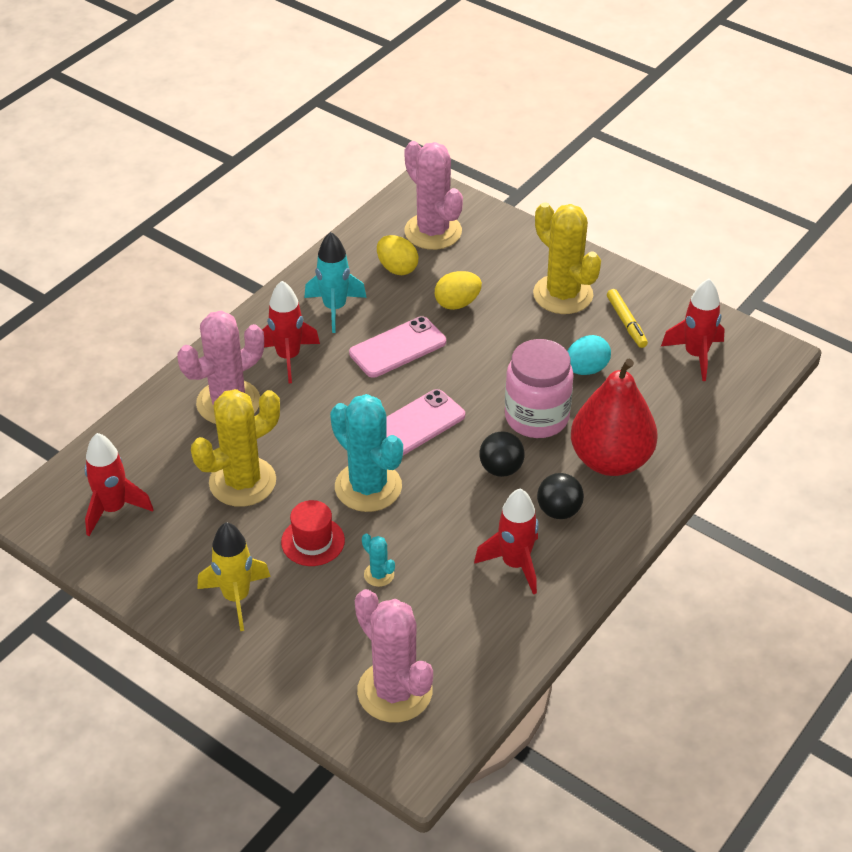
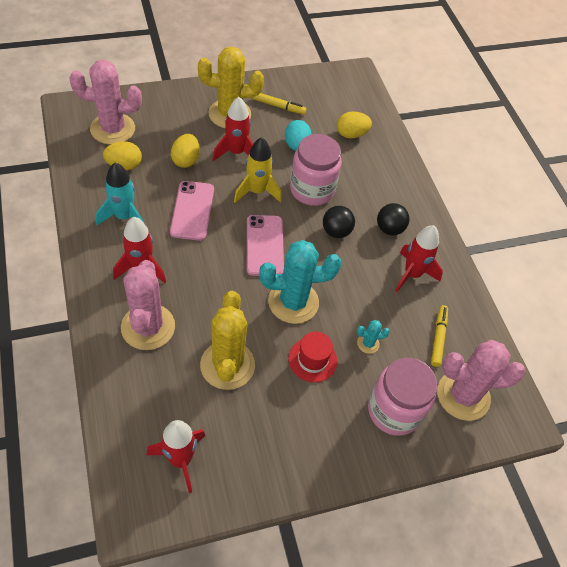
camera: 60 degrees left, 10 degrees up
yellow rocket [197,522,271,631] -> yellow rocket moved to [234,137,282,203]
red pear [571,359,658,476] -> none
red rocket [661,279,725,381] -> red rocket moved to [213,97,253,161]
none -> yellow egg [337,112,372,139]
none -> pink jar [368,358,438,436]
none -> yellow marker [431,305,448,367]

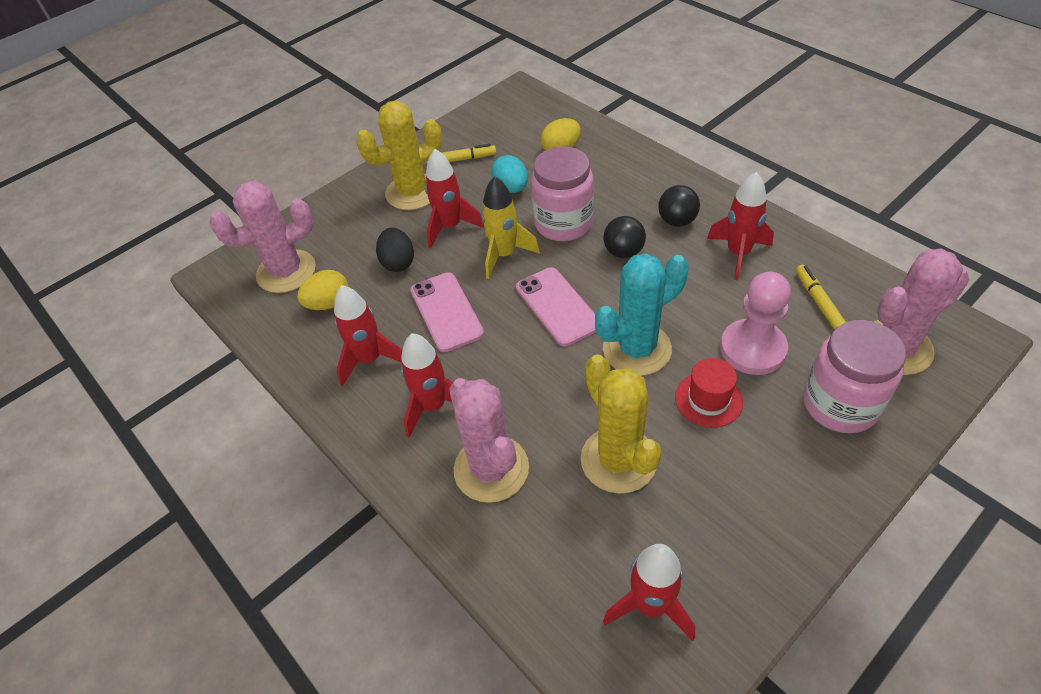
camera: 15 degrees left, 5 degrees down
turquoise rocket [96,163,144,225] -> red rocket [334,285,402,386]
yellow egg [171,134,200,168] -> black egg [376,227,414,272]
turquoise cactus [357,320,390,354] -> pink pawn [720,272,791,375]

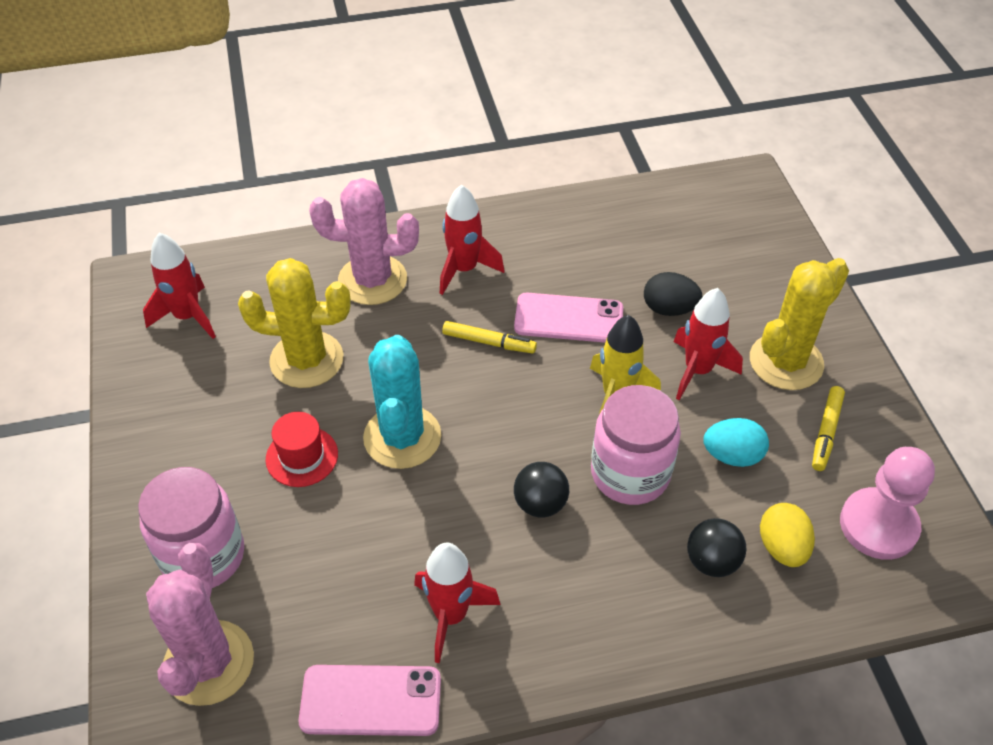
camera: 115 degrees right, 0 degrees up
pink cactus [209,181,316,293] -> none
yellow egg [297,270,349,310] -> none
red rocket [334,285,402,386] -> none
yellow cactus [356,101,442,210] -> yellow cactus turned 45 degrees clockwise [750,258,849,390]
pink phone [516,267,596,346] -> pink phone moved to [298,665,441,736]
black ball [658,185,700,227] -> black ball moved to [687,518,747,577]
pink pawn [720,272,791,375] -> pink pawn moved to [840,447,935,560]
yellow marker [796,265,846,330] -> yellow marker moved to [442,321,537,354]

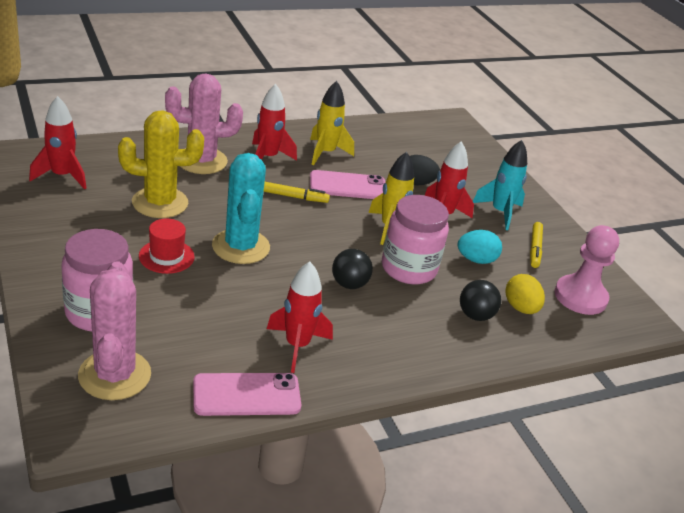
camera: 15 degrees left, 15 degrees down
yellow cactus [750,258,849,390] -> turquoise rocket [473,140,527,230]
none -> yellow rocket [310,81,354,165]

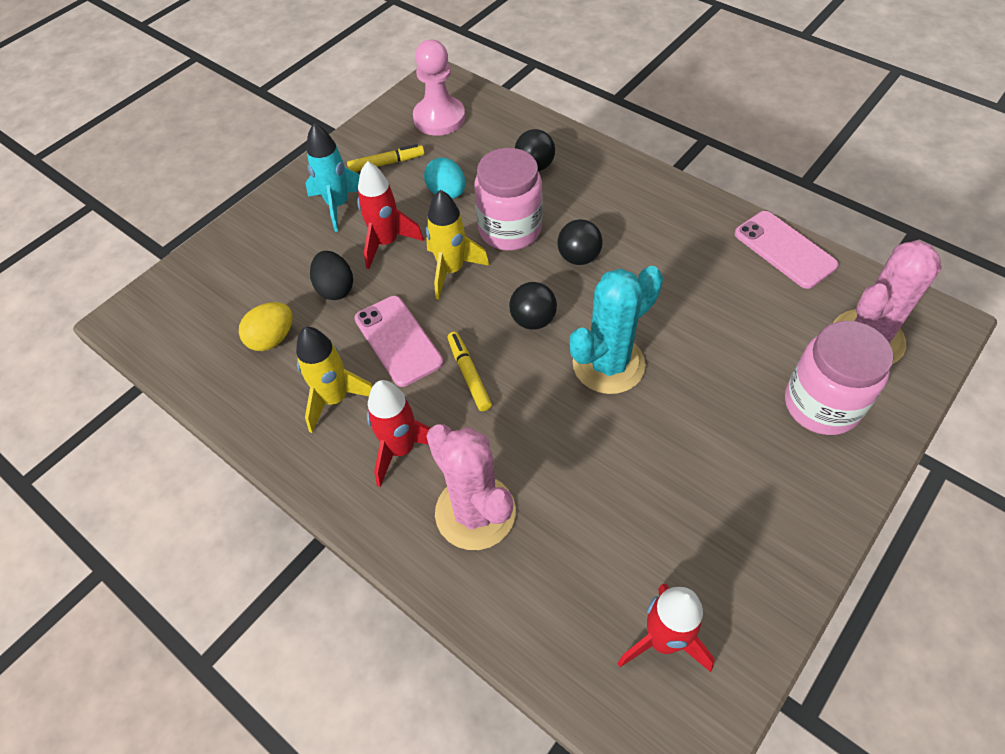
camera: 110 degrees left, 20 degrees up
yellow cactus [118,110,204,218] -> none
red hat [139,219,195,274] -> none
red rocket [267,262,333,373] -> none
yellow egg [505,274,545,314] -> yellow egg moved to [239,302,293,351]
none -> black ball [509,282,557,330]

